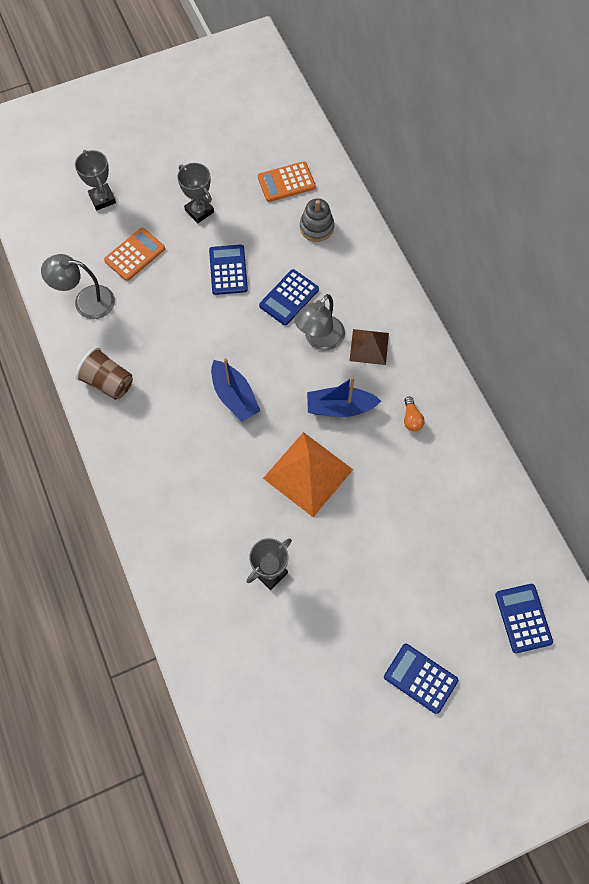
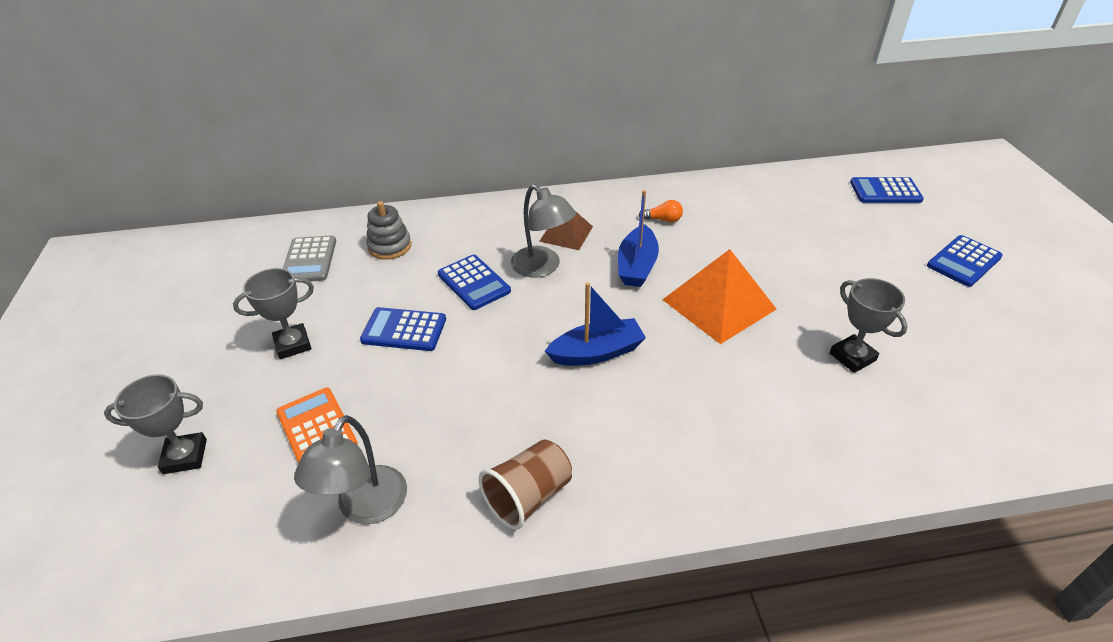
camera: 75 degrees left, 25 degrees down
orange calculator [258,161,316,202] -> grey calculator [283,236,336,281]

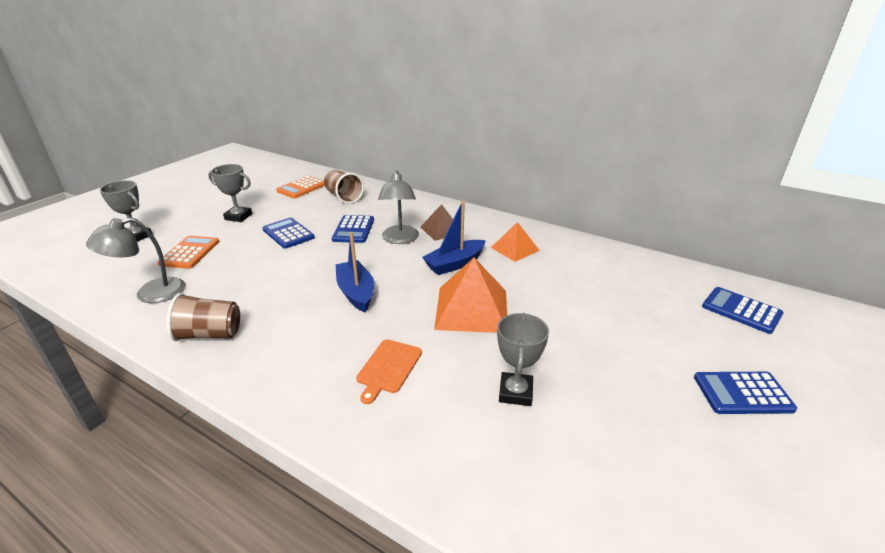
camera: 40 degrees right, 10 degrees down
grey calculator [283,236,336,281] -> orange calculator [276,176,324,198]
grey stacking toy [366,201,411,260] -> brown cup [324,170,364,204]
blue boat [545,282,646,366] -> blue boat turned 135 degrees counterclockwise [336,232,374,312]
orange light bulb [638,200,683,223] -> orange pyramid [491,222,540,262]
none -> orange cutting board [356,339,422,404]

